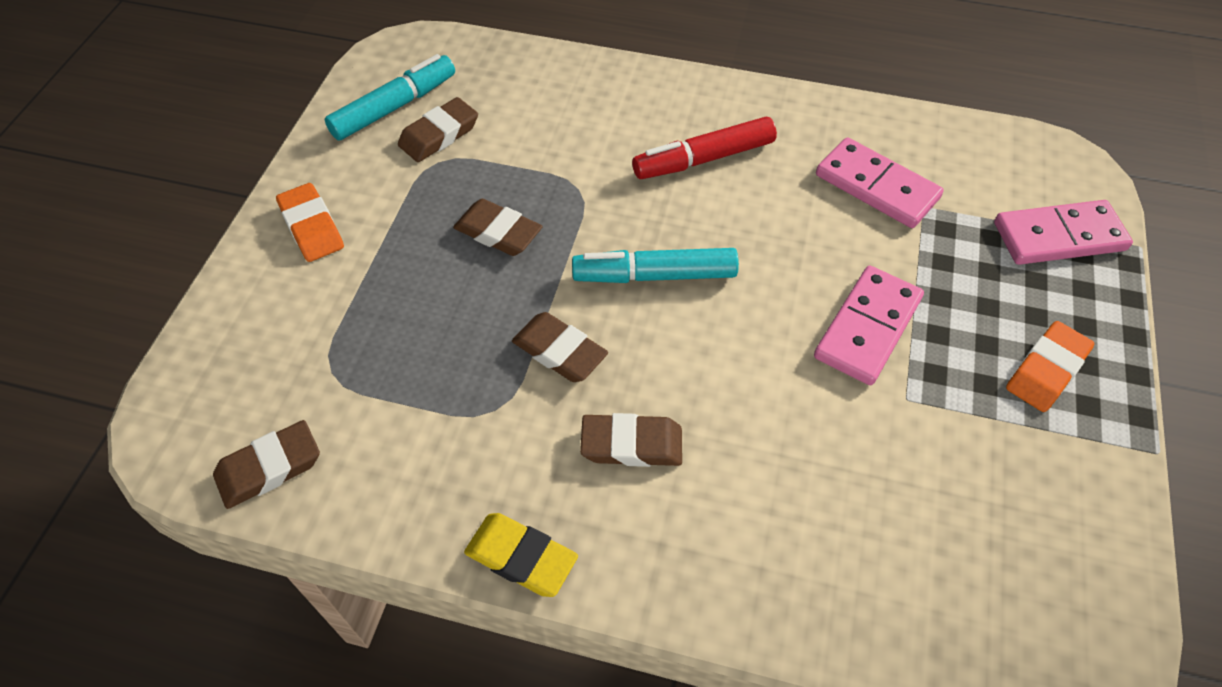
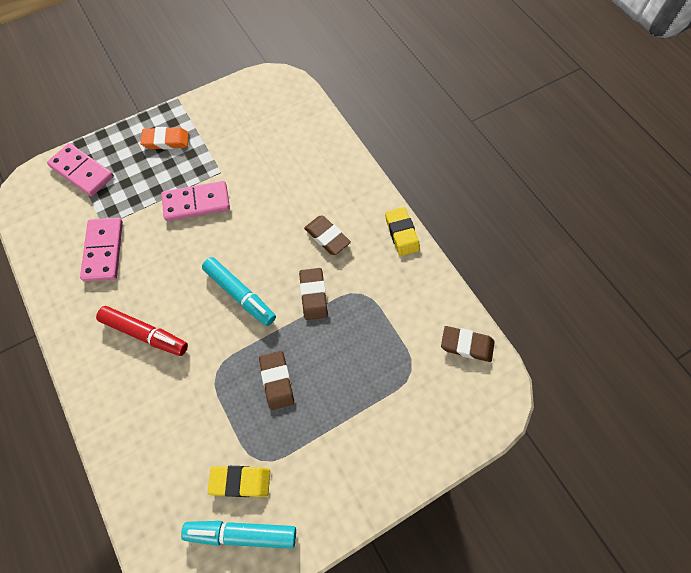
camera: 135 degrees left, 10 degrees up
orange eraser [276,183,344,262] -> none
brown eraser [398,97,478,162] -> yellow eraser [208,466,270,497]

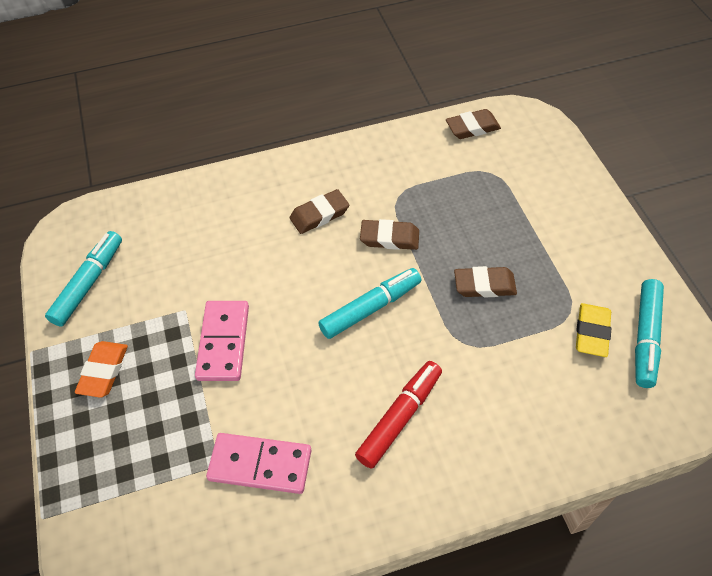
camera: 75 degrees left, 10 degrees down
pink domino [47,143,114,196] -> none
yellow eraser [385,207,420,256] -> none
brown eraser [441,326,495,362] -> brown eraser turned 45 degrees clockwise [446,109,501,139]
none -> turquoise marker [45,231,122,327]

